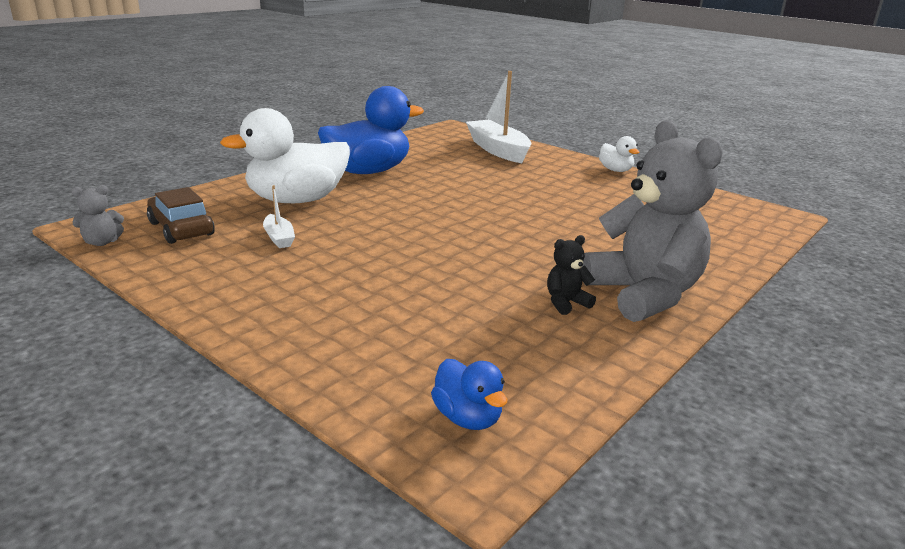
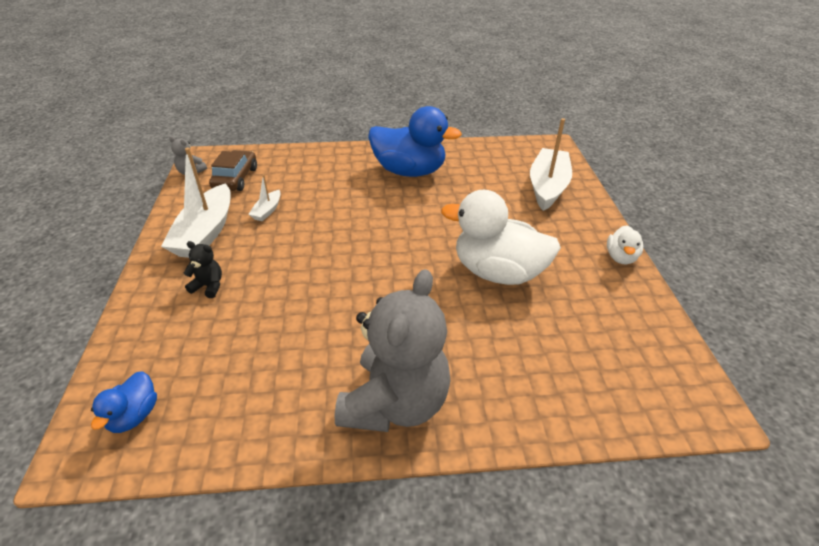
camera: 45 degrees right, 15 degrees up
white duck [220,108,350,203] -> white duck moved to [441,190,561,285]
black teddy bear [547,235,596,315] -> black teddy bear moved to [183,241,222,298]
none -> white boat [161,147,231,258]

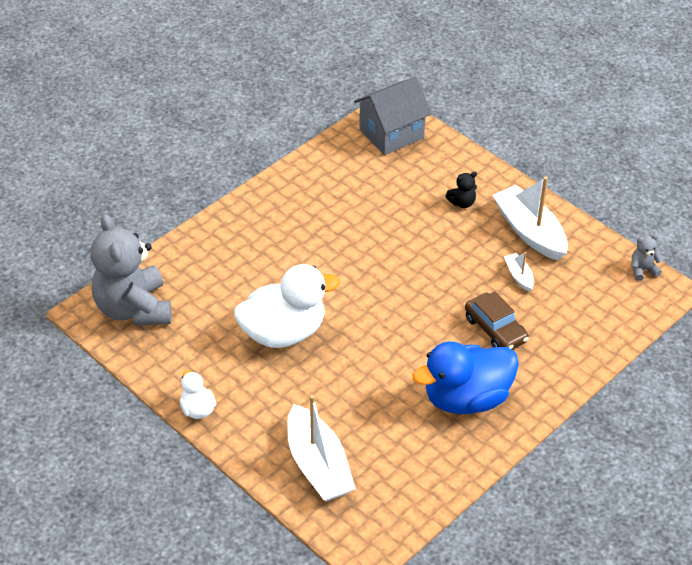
camera: 140 degrees right, 5 degrees up
blue duck [91,371,157,433] -> grey house [354,77,432,155]
brown car [209,150,257,191] -> brown car moved to [465,291,529,350]
grey teddy bear [335,269,450,432] -> grey teddy bear moved to [91,214,171,326]

